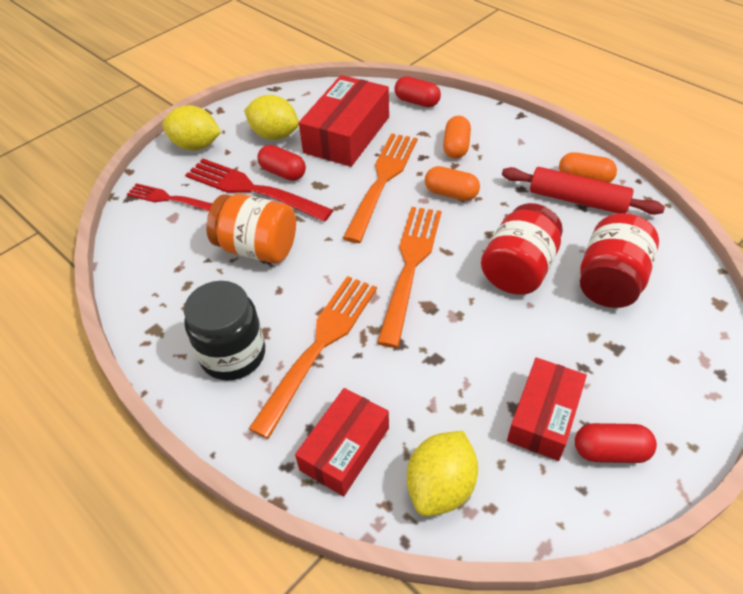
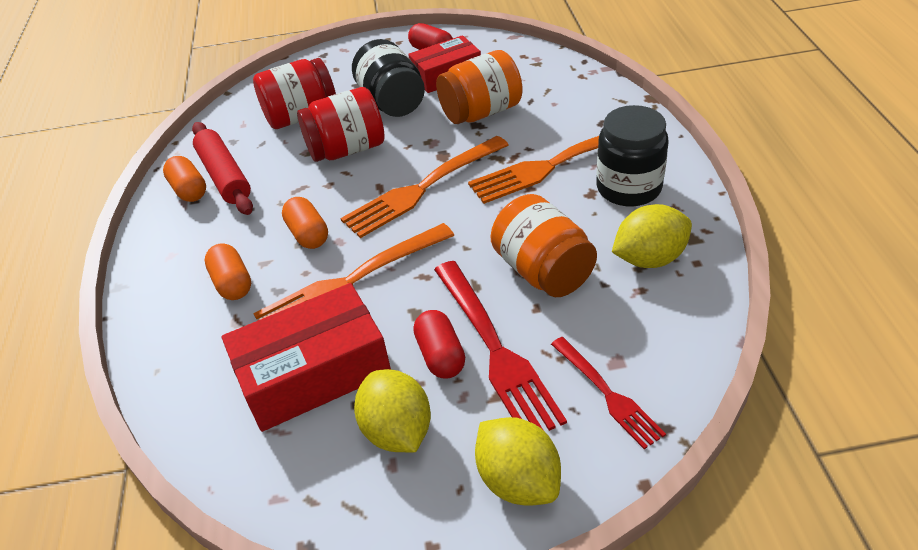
camera: 140 degrees left, 5 degrees down
red box [295,388,389,497] -> none
red capsule [395,76,441,107] -> none
yellow lemon [407,431,478,516] -> yellow lemon moved to [612,204,692,268]
orange capsule [443,116,471,159] -> orange capsule turned 75 degrees counterclockwise [205,244,251,300]
none -> black jar [352,39,425,117]
none -> orange jar [436,50,523,124]

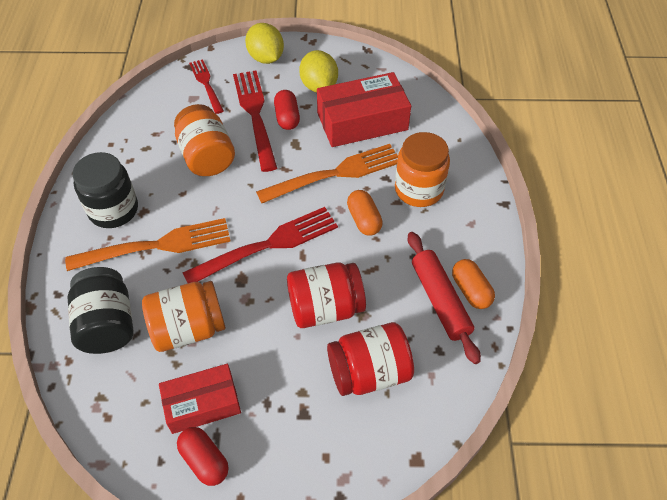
camera: 175 degrees left, 10 degrees up
orange capsule [205,244,251,300] -> orange jar [395,132,450,207]
orange fork [340,136,508,238] -> red fork [183,207,338,283]
black jar [352,39,425,117] -> black jar moved to [67,267,133,354]
yellow lemon [612,204,692,268] -> none

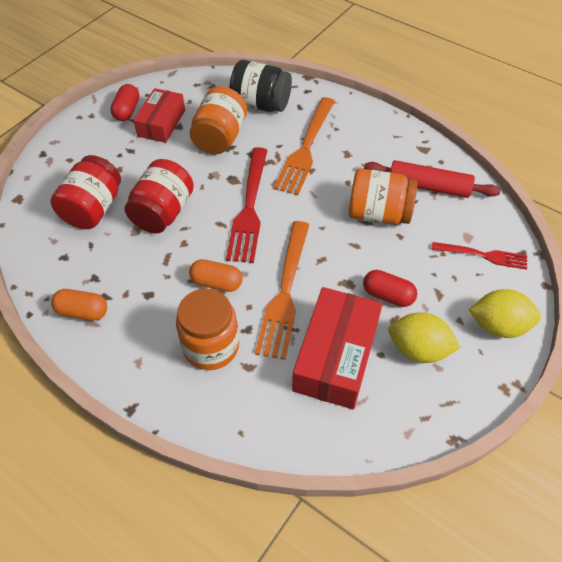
camera: 125 degrees right, 0 degrees up
black jar [72,152,138,228] -> none
red capsule [177,427,229,486] -> red capsule turned 75 degrees counterclockwise [110,84,139,121]
red fork [233,71,277,172] -> none
red rolling pin [408,232,481,364] -> red rolling pin moved to [364,160,501,198]

